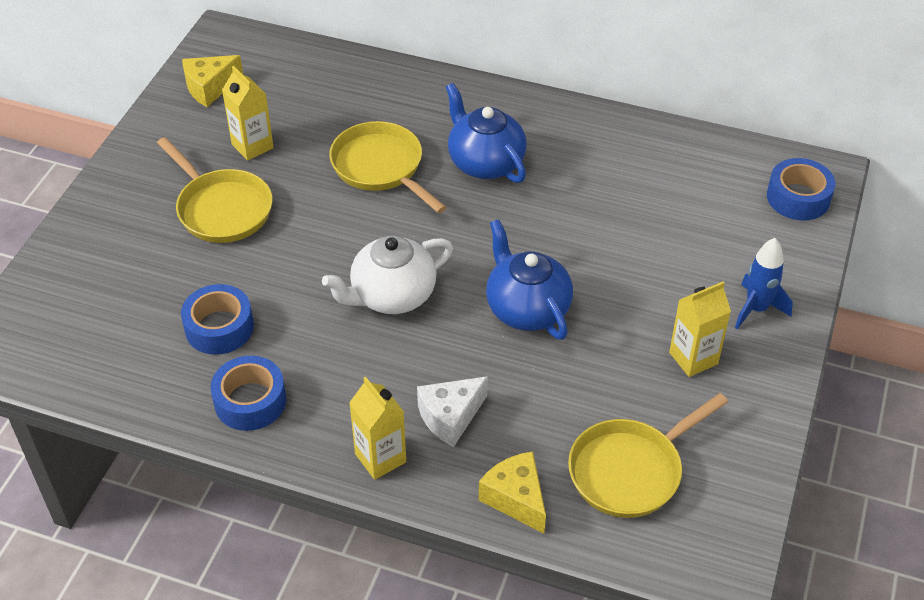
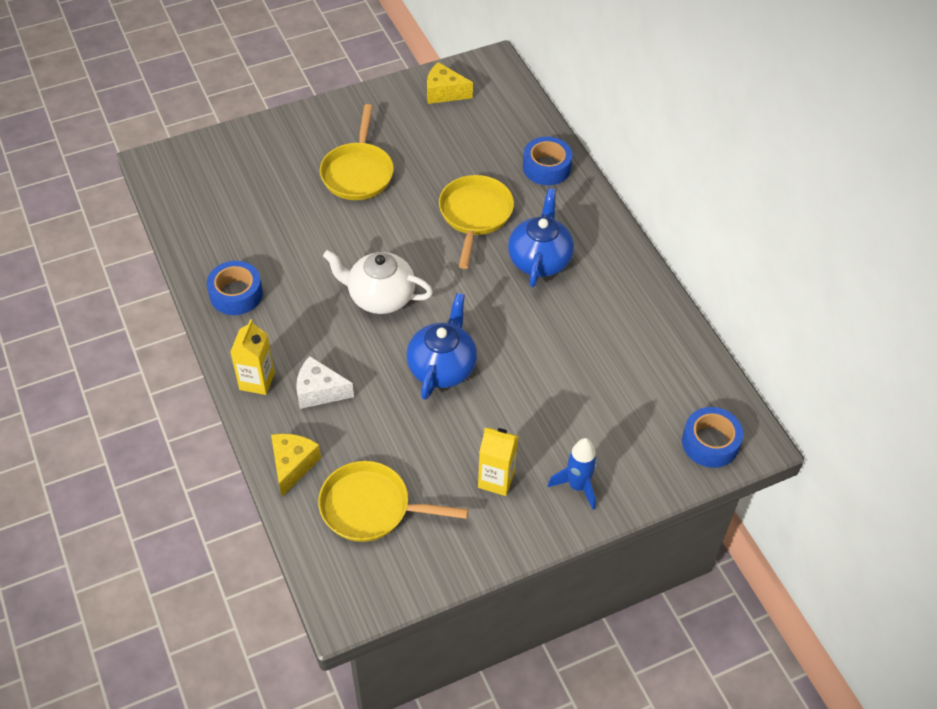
camera: 45 degrees right, 5 degrees up
blue tape [181,284,254,355] -> blue tape moved to [523,137,573,185]
yellow carton [222,66,274,161] -> none

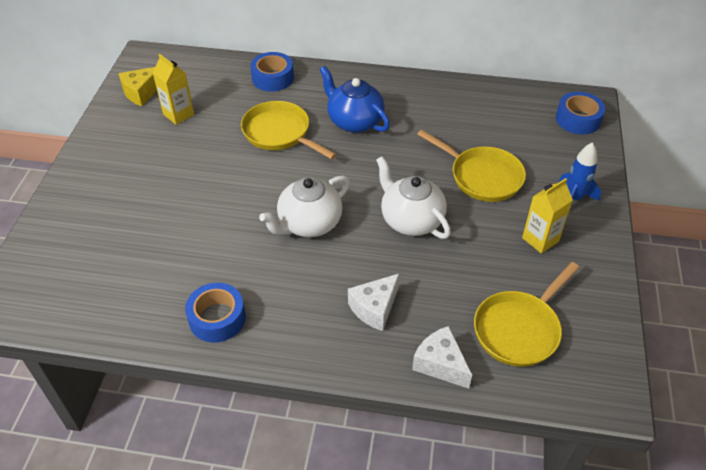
camera: 55 degrees left, 5 degrees down
yellow carton [230,319,275,395] -> yellow carton moved to [152,54,194,125]
yellow cheese [271,434,321,496] -> white cheese [412,326,472,388]
yellow pan [320,104,394,200] -> yellow pan moved to [417,130,526,202]
blue teapot [407,293,477,400] -> white teapot [376,156,451,239]

